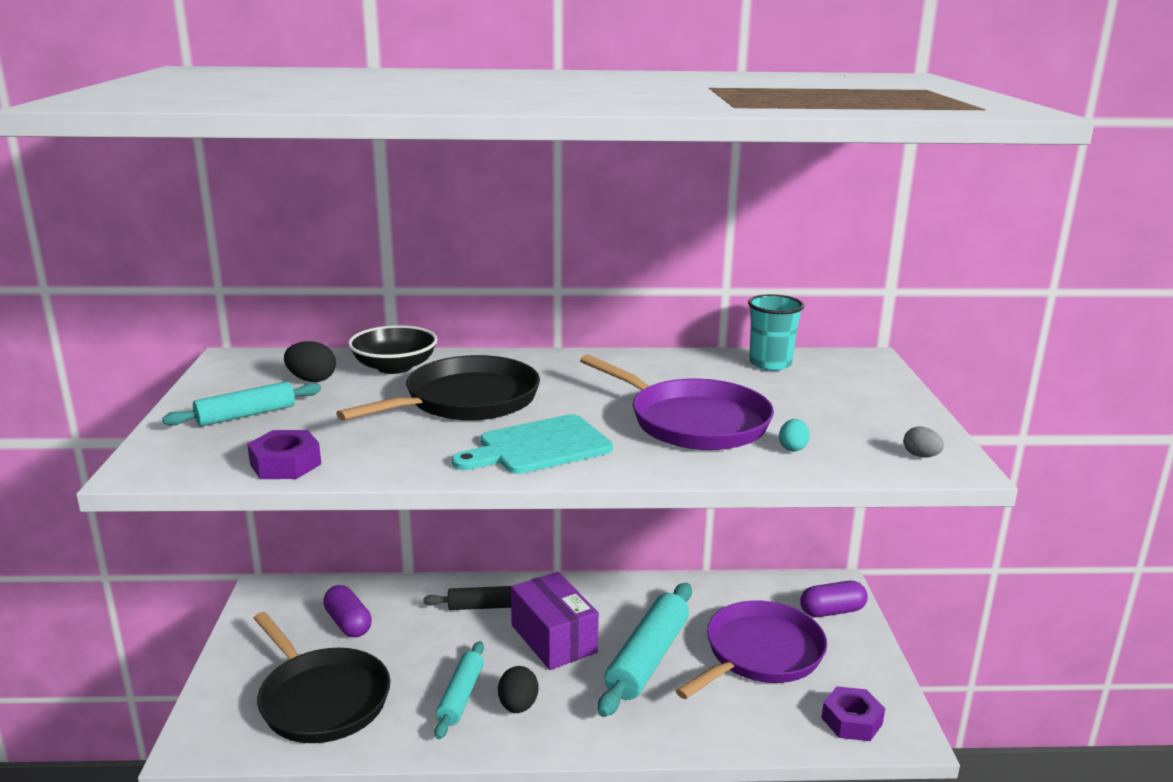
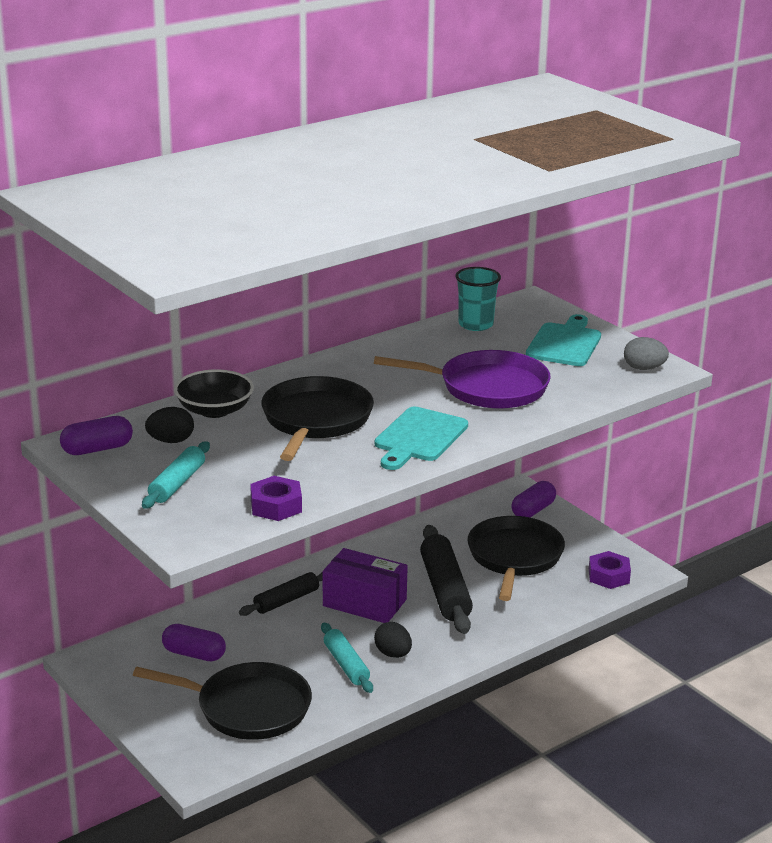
camera: 35 degrees left, 5 degrees up
turquoise rolling pin [598,583,692,717] -> black rolling pin [420,525,473,634]
purple pan [676,600,827,699] -> black pan [468,516,565,601]
turquoise egg [779,419,810,451] -> none
grey egg [904,427,944,458] -> grey egg [624,337,669,370], size x1.54
none -> purple capsule [60,416,133,455]
none -> turquoise cutting board [526,314,601,366]

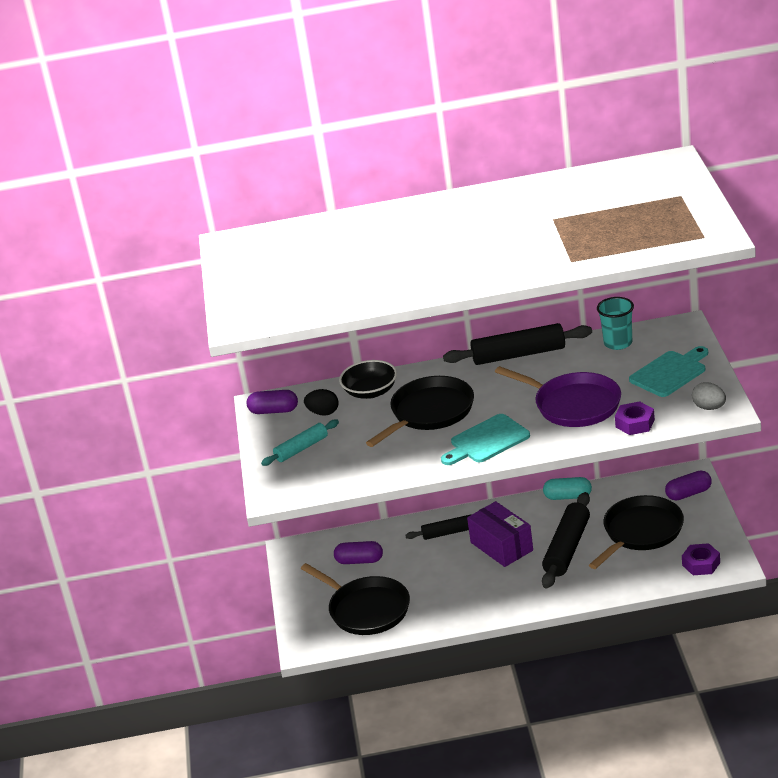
camera: 35 degrees right, 5 degrees up
purple capsule [162,624,226,661] -> purple capsule turned 45 degrees counterclockwise [334,541,383,564]
purple nut [250,476,302,521] -> purple nut moved to [615,401,655,435]
turquoise rolling pin [321,623,373,693] -> none
black egg [374,622,412,658] -> none
none -> black rolling pin [443,323,592,365]
none -> turquoise capsule [543,477,592,500]

